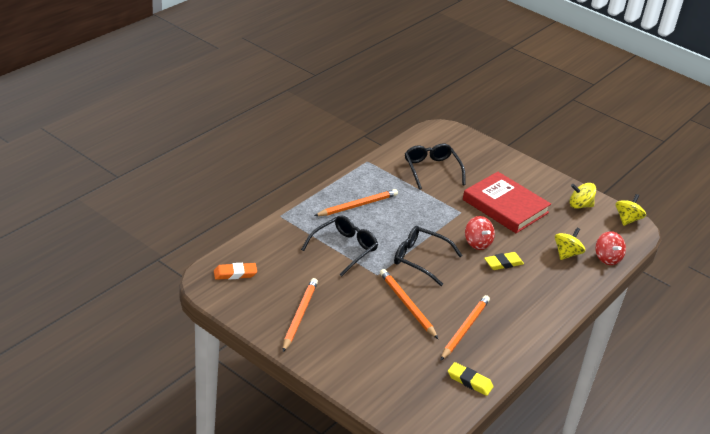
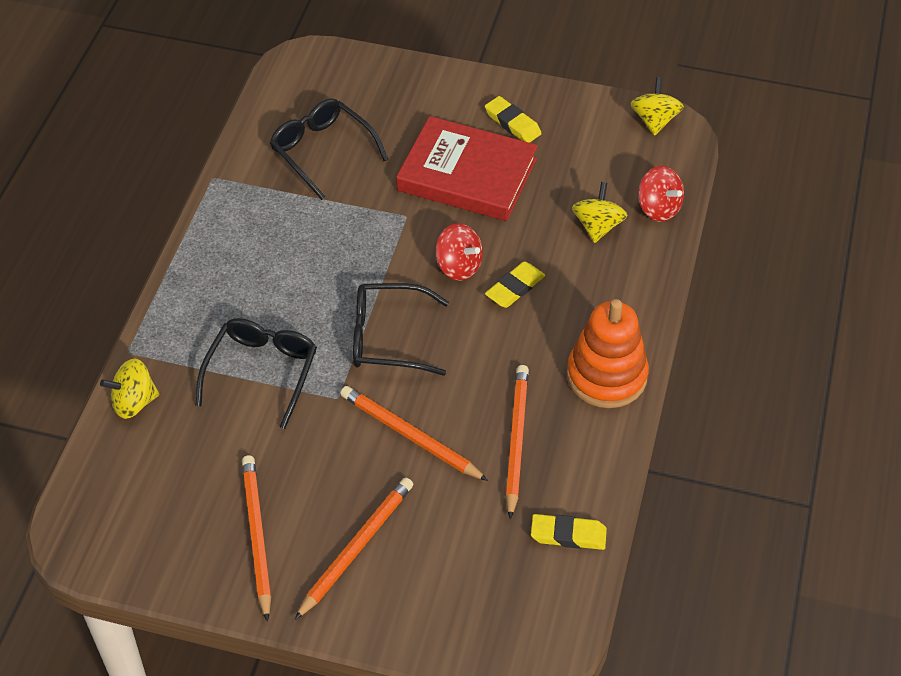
camera: 20 degrees left, 15 degrees up
orange eraser [214,263,257,280] -> none
orange pencil [314,189,398,216] -> orange pencil moved to [295,478,413,620]
yellow spinning top [569,183,596,209] -> yellow spinning top moved to [100,358,159,419]
none -> yellow eraser [485,96,542,143]
none -> orange stacking toy [567,299,649,408]

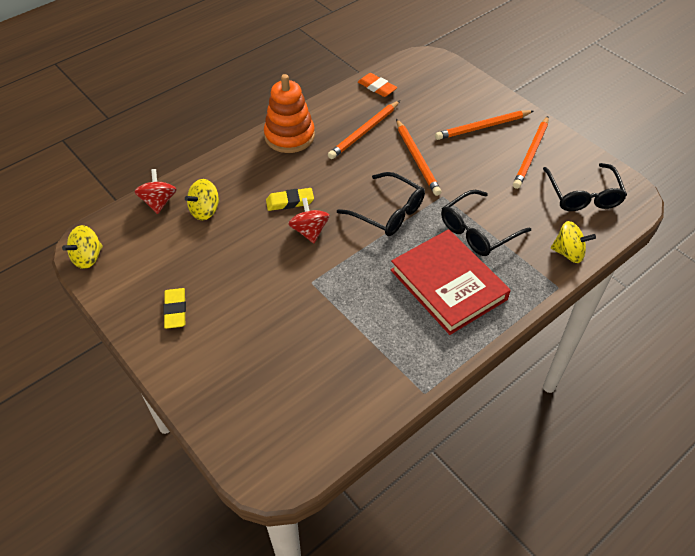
camera: 145 degrees left, 0 degrees up
black glasses [270,98,389,200] -> black glasses moved to [543,163,627,211]
red book [396,116,538,221] -> red book moved to [391,229,511,335]
yellow eraser [531,514,607,550] -> orange eraser [358,73,397,97]

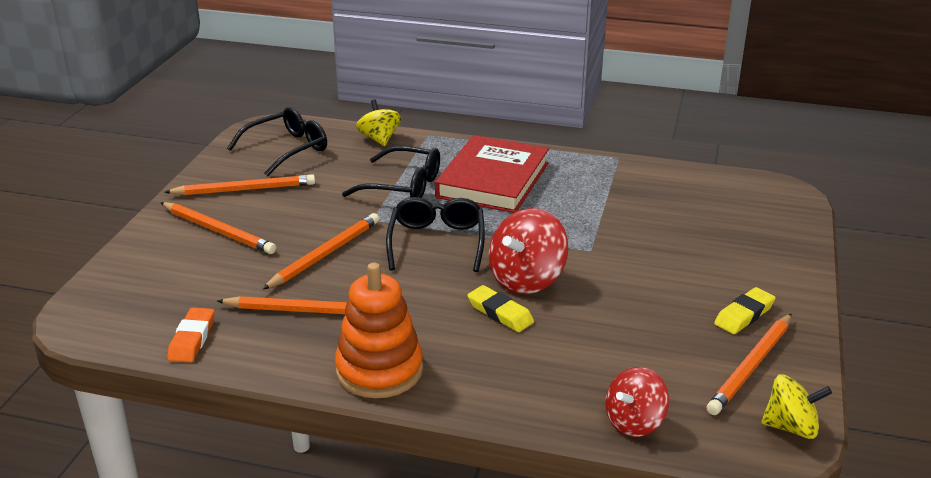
camera: 125 degrees left, 20 degrees down
yellow spinning top [185,179,219,220] -> none
red spinning top [288,198,330,243] -> red spinning top [489,208,568,294], size x1.51
none -> orange pencil [706,314,791,415]

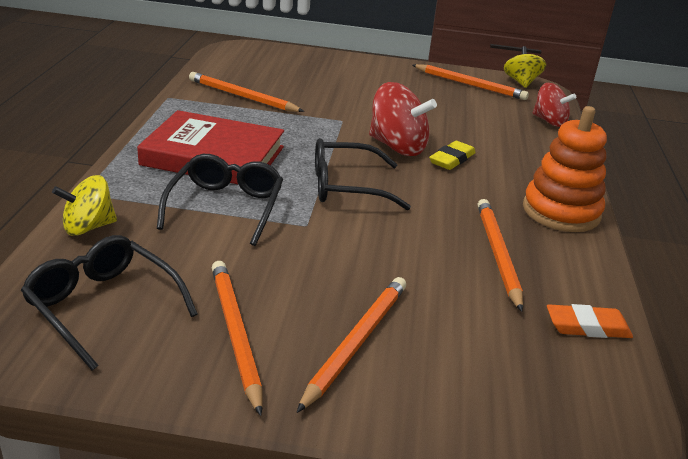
camera: 100 degrees left, 0 degrees up
orange pencil [262,213,379,290] -> orange pencil moved to [189,72,304,112]
yellow eraser [714,287,776,334] -> none

